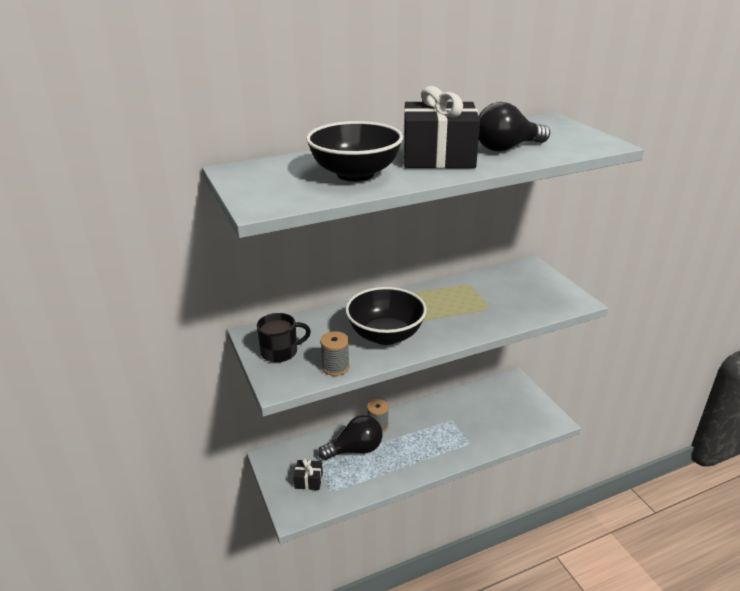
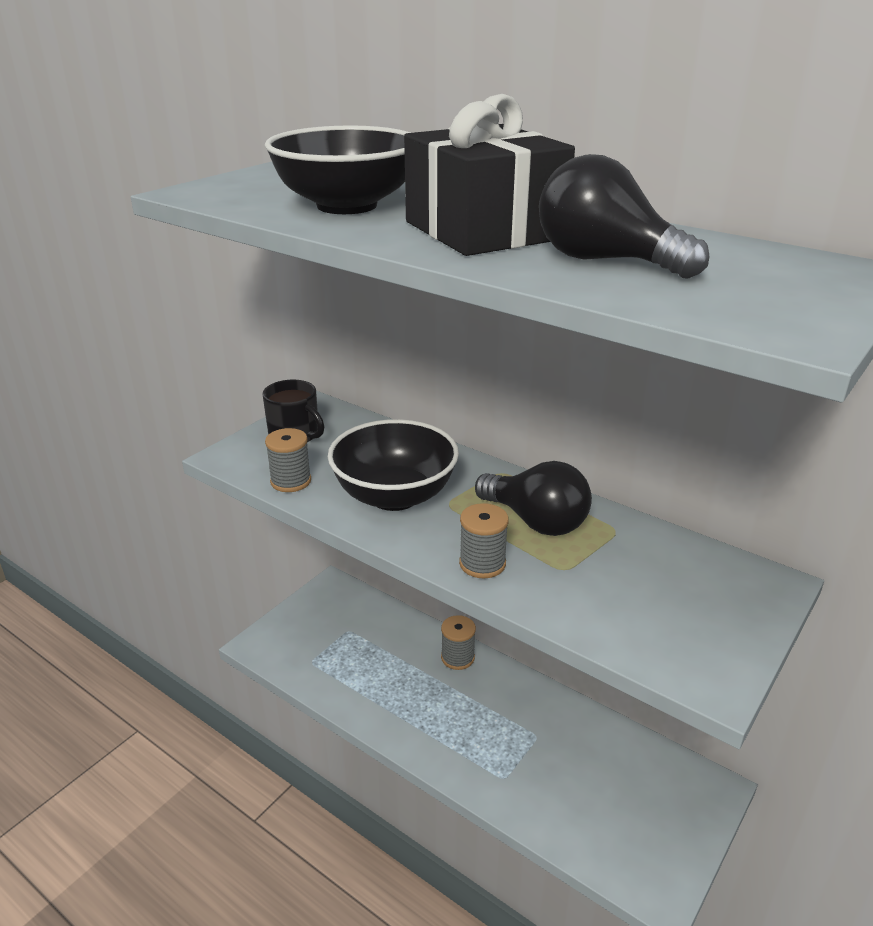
camera: 60 degrees right, 0 degrees up
black gift [293,458,323,490] -> none
black light bulb [318,415,382,460] -> black light bulb moved to [475,461,592,536]
none -> grey spool [459,503,509,578]

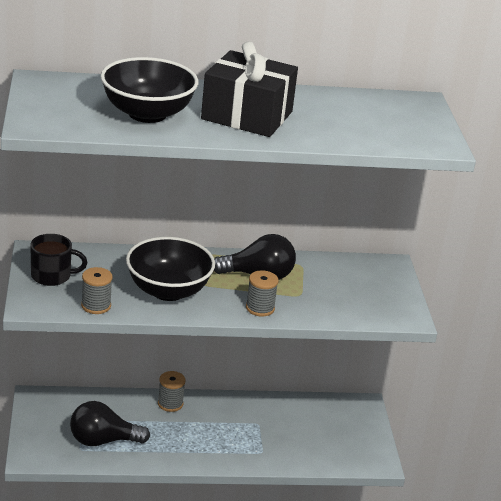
camera: 45 degrees left, 0 degrees up
black light bulb [539,154,710,279] -> black light bulb moved to [70,401,150,446]

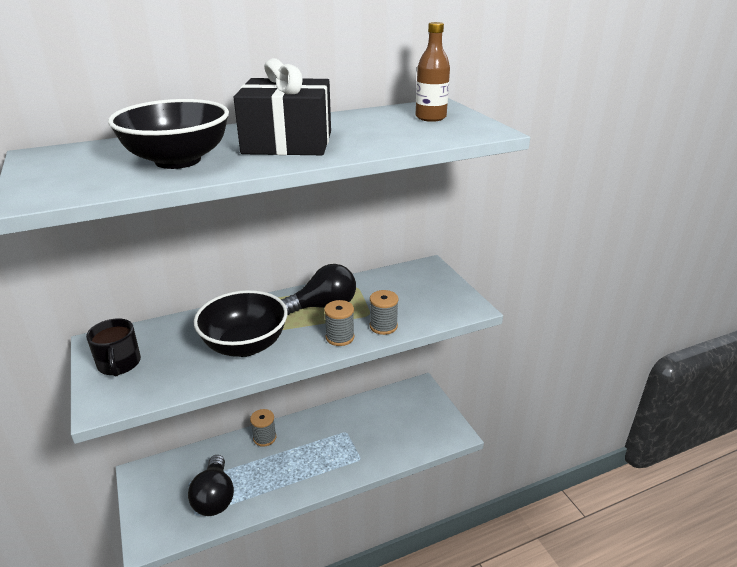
camera: 15 degrees left, 0 degrees up
black mug [30,234,87,286] -> black mug turned 90 degrees clockwise [86,319,141,377]
black light bulb [70,401,150,446] -> black light bulb turned 75 degrees counterclockwise [188,455,234,516]
grey spool [81,267,113,314] -> grey spool moved to [370,290,399,335]
none -> brown bottle [415,22,450,122]

